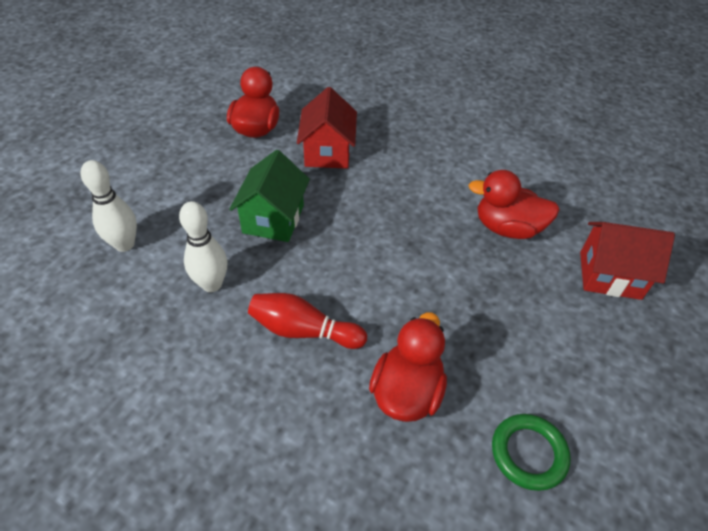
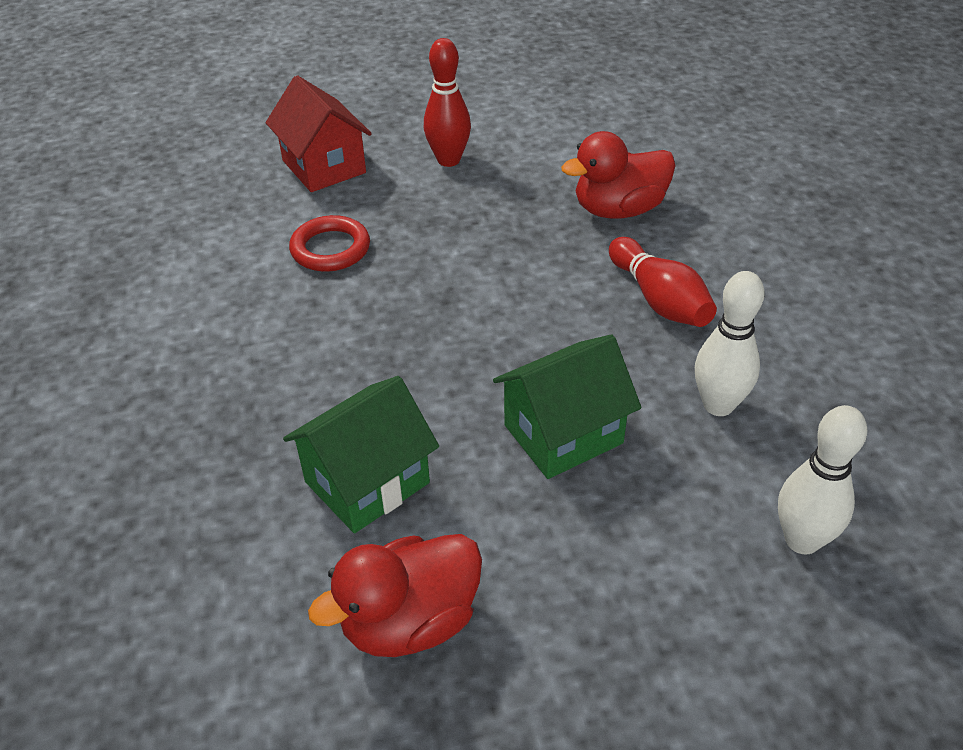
camera: 130 degrees left, 5 degrees down
red house [297,87,357,169] -> green house [283,376,439,533]
red duck [468,170,560,239] -> red ring [289,215,370,272]
green ring [492,414,571,491] -> none
none -> red bowling pin [424,38,471,167]

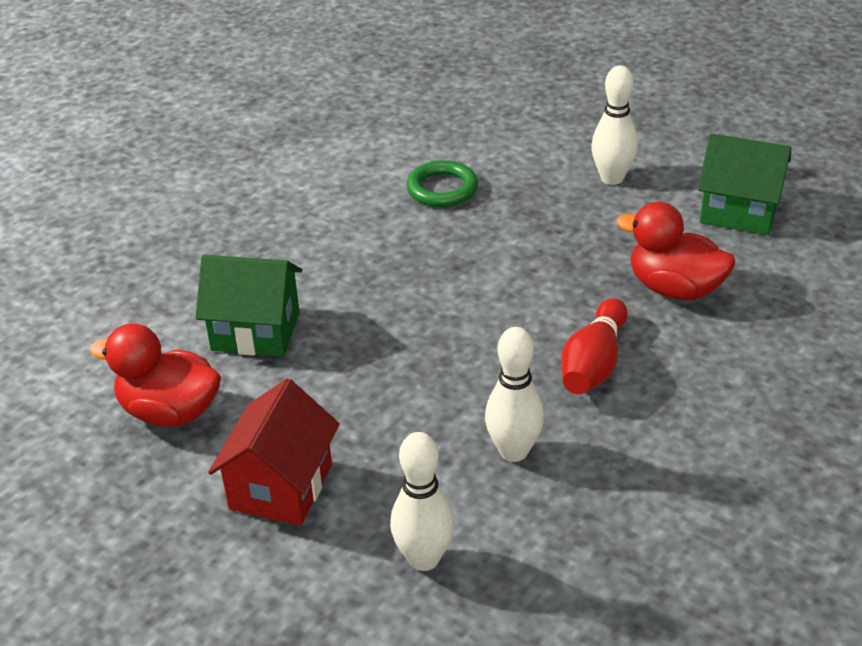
camera: 50 degrees right, 5 degrees down
red house [266,75,372,192] -> red house moved to [208,378,340,526]
red ring [289,215,370,272] -> green ring [406,160,478,207]
red bowling pin [424,38,471,167] -> white bowling pin [591,65,638,185]
green house [493,334,641,479] -> green house moved to [698,134,791,235]

